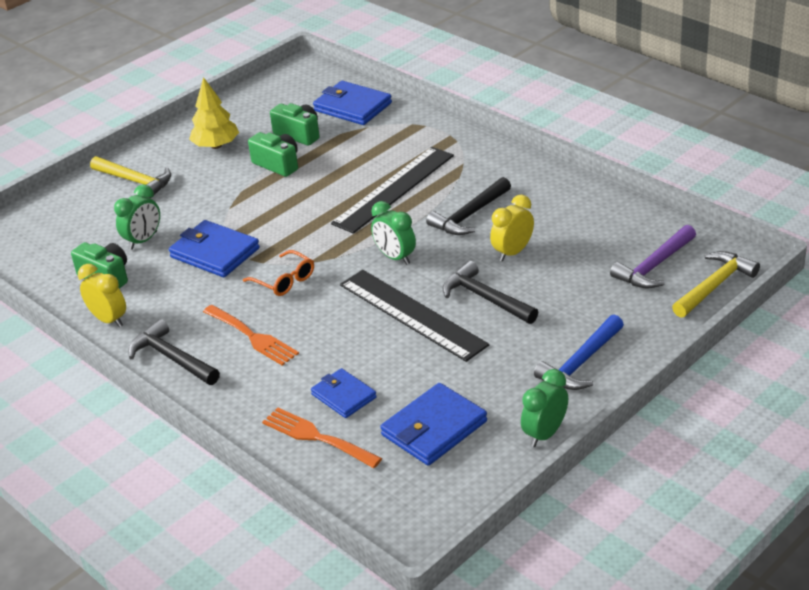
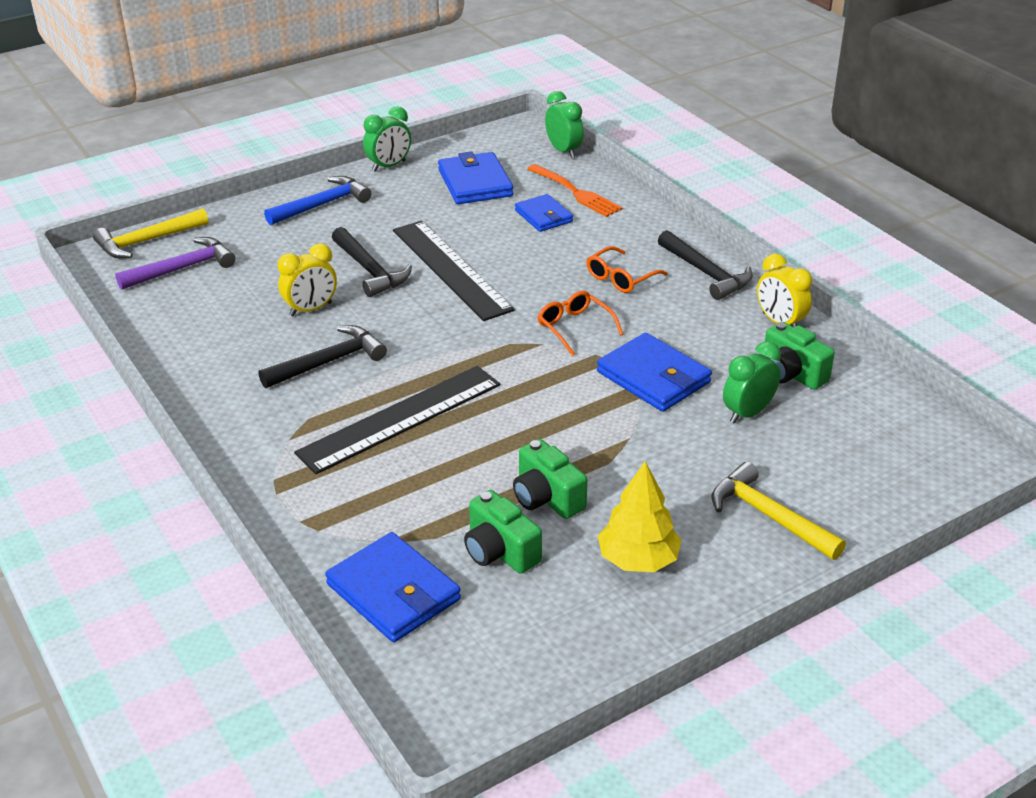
camera: 170 degrees left, 0 degrees up
orange fork [203,305,299,366] -> orange glasses [587,246,668,293]
green clock [371,201,416,265] -> green clock moved to [545,91,583,158]
blue wallet [380,383,487,466] -> blue wallet turned 75 degrees counterclockwise [438,151,513,204]

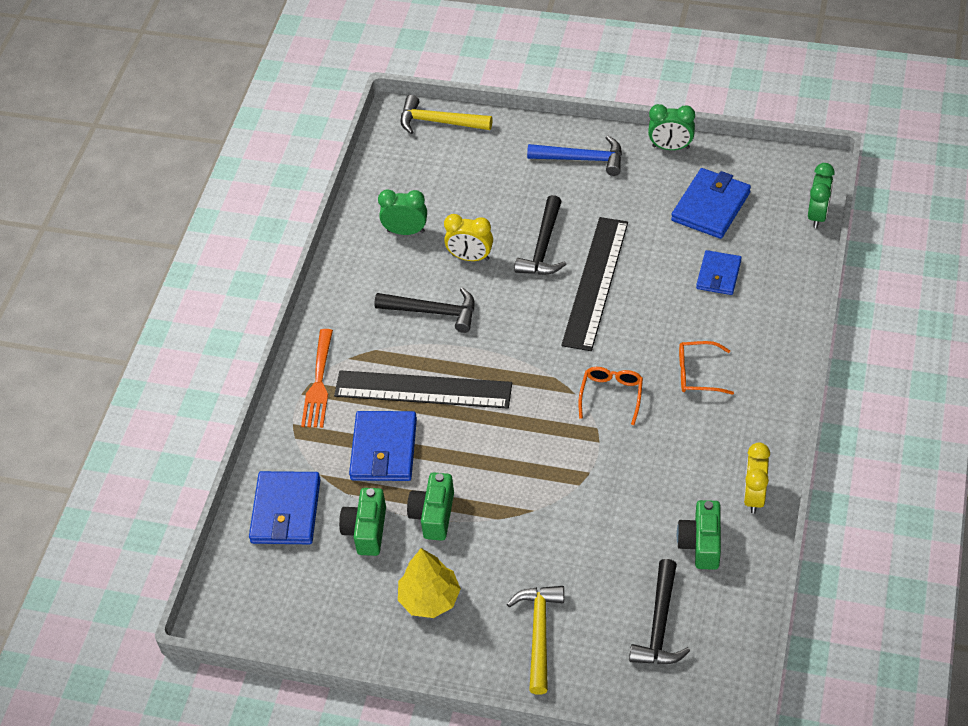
camera: 50 degrees right, 15 degrees up
purple hammer [115,237,236,290] -> none
orange fork [527,164,622,217] -> orange fork moved to [301,329,333,428]
blue wallet [597,333,712,412] -> blue wallet moved to [349,411,417,481]
black hammer [658,230,753,300] -> black hammer moved to [629,559,690,664]
green clock [723,341,781,424] -> green clock moved to [378,190,427,235]

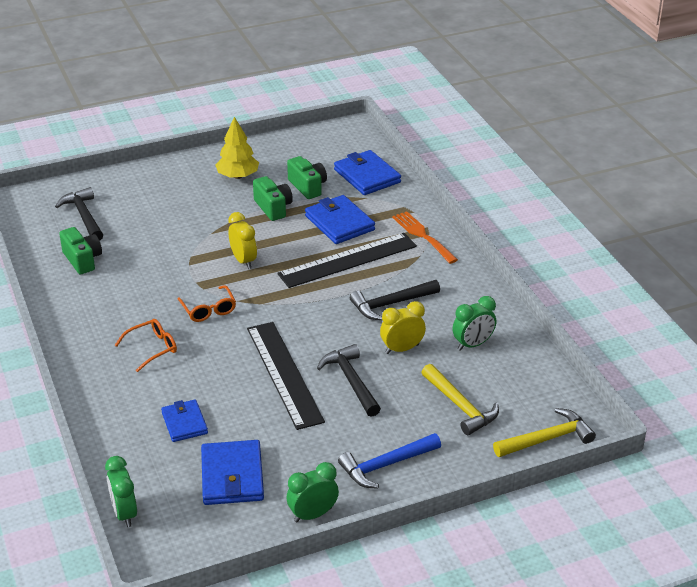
camera: 140 degrees right, 15 degrees down
yellow hammer [507,586,564,695] -> yellow hammer moved to [421,364,499,435]
yellow clock [744,443,770,514] -> yellow clock moved to [228,212,257,269]

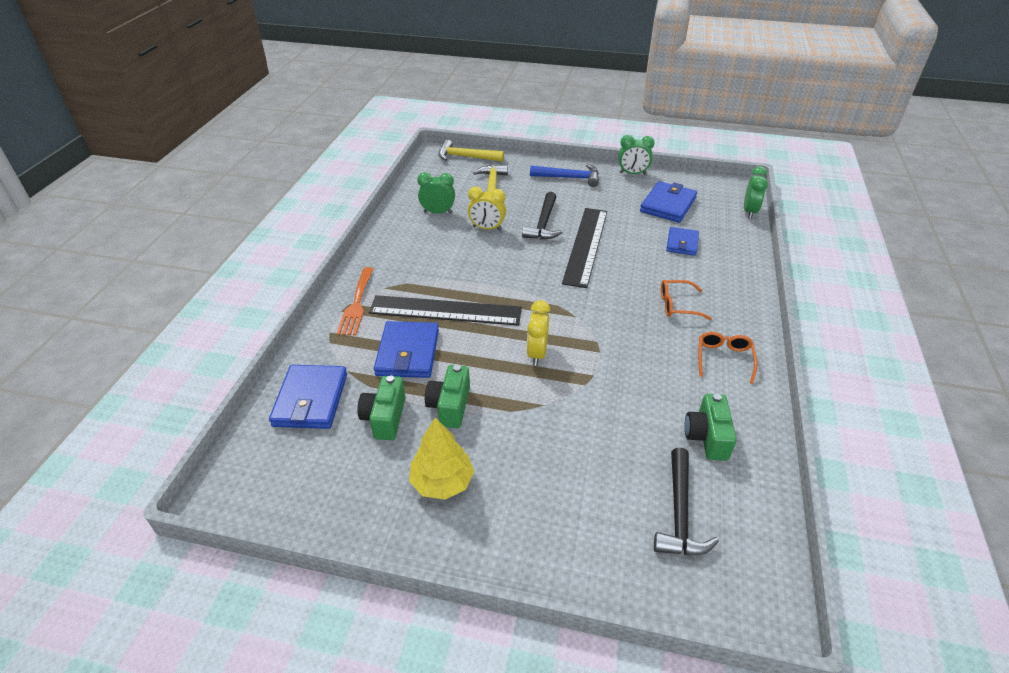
camera: 145 degrees left, 5 degrees up
orange glasses [178,285,236,322] -> orange glasses moved to [698,332,757,384]
black hammer [350,280,440,320] -> none

